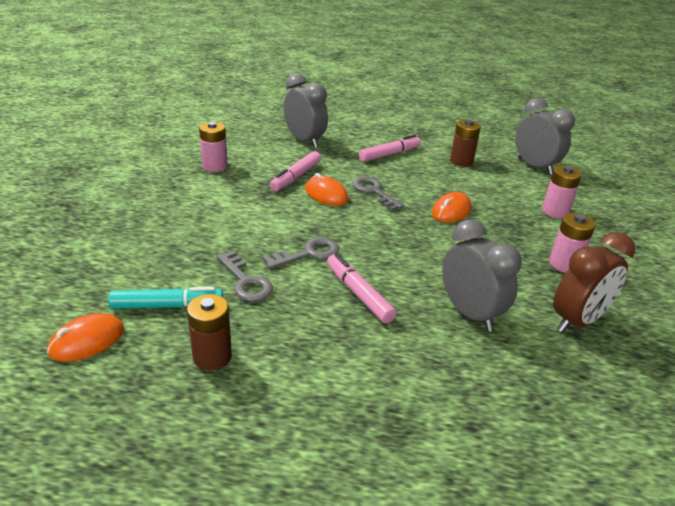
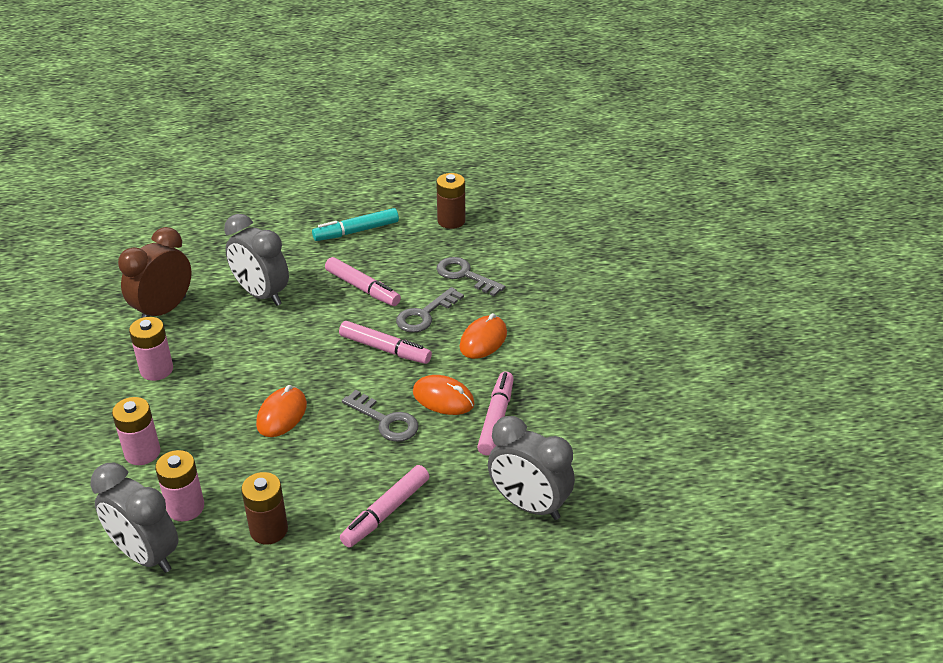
camera: 165 degrees right, 5 degrees up
orange mouse [47,313,124,362] -> orange mouse moved to [459,313,507,359]
turquoise marker [109,287,223,309] -> turquoise marker moved to [312,208,399,241]
pink battery [199,122,228,172] -> pink battery moved to [155,450,204,521]
none -> pink marker [339,321,432,364]

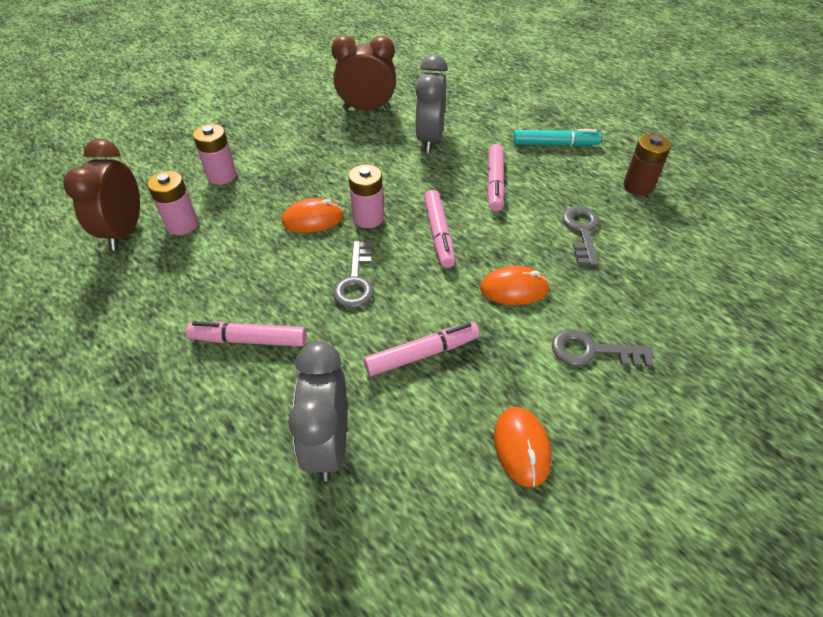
camera: 55 degrees right, 10 degrees up
grey clock [90,463,178,573] -> brown clock [63,139,140,251]
pink battery [129,317,173,381] -> pink battery moved to [348,164,384,228]
brown battery [241,472,288,544] -> none
turquoise marker [312,208,399,241] -> turquoise marker turned 150 degrees clockwise [513,129,602,146]
grey key [396,287,464,333] -> grey key moved to [552,329,654,367]
orange mouse [413,375,474,415] -> orange mouse moved to [494,407,552,487]

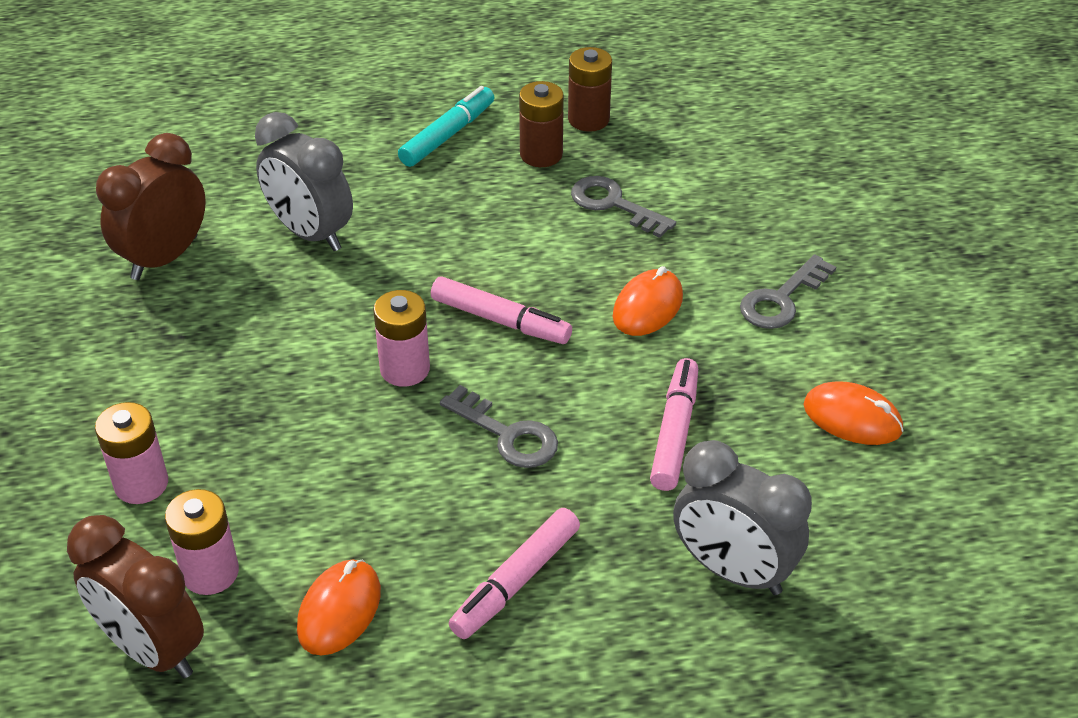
camera: 55 degrees left, 5 degrees down
orange mouse [282,198,344,233] -> orange mouse moved to [297,560,381,656]
pink marker [487,144,505,212] -> none
none -> brown battery [519,81,564,167]

